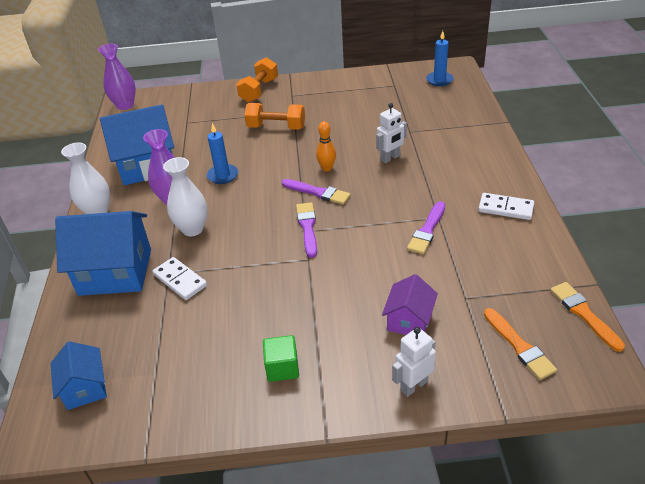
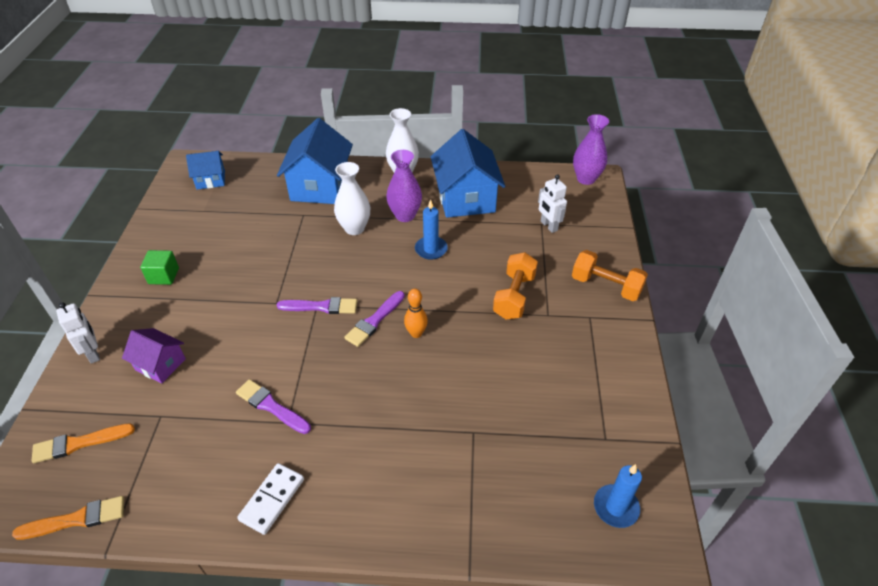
camera: 95 degrees right, 5 degrees up
white domino [152,257,207,300] -> none
white robot [376,103,407,163] -> white robot moved to [538,174,567,233]

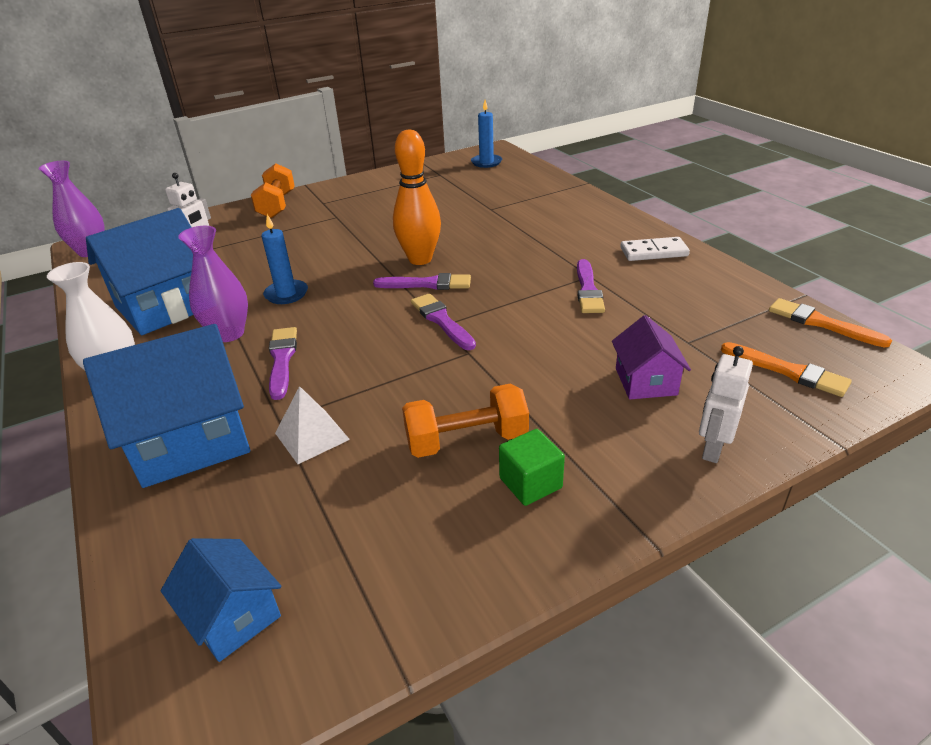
camera: 120 degrees left, 10 degrees down
white vase [334,162,370,235] -> purple brush [269,327,297,400]
orange bowling pin [404,289,428,338] -> orange bowling pin [393,130,441,265], size x1.82
orange dumbbell [493,252,538,320] -> orange dumbbell moved to [402,384,529,458]
none -> white pyramid [275,386,350,464]

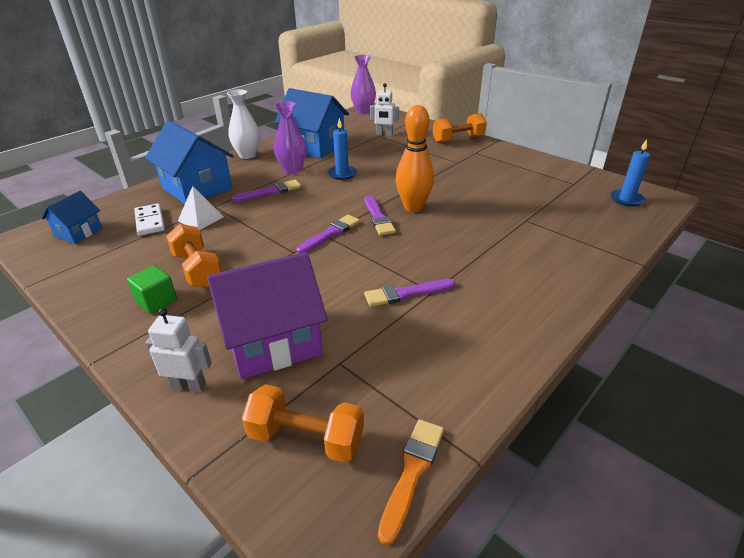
camera: 70 degrees right, 0 degrees up
purple house [612,315,691,399] -> purple house [207,252,328,379], size x1.85
white domino [620,237,690,261] -> white domino moved to [134,203,165,236]
orange brush [721,342,852,397] -> orange dumbbell [242,384,364,463]

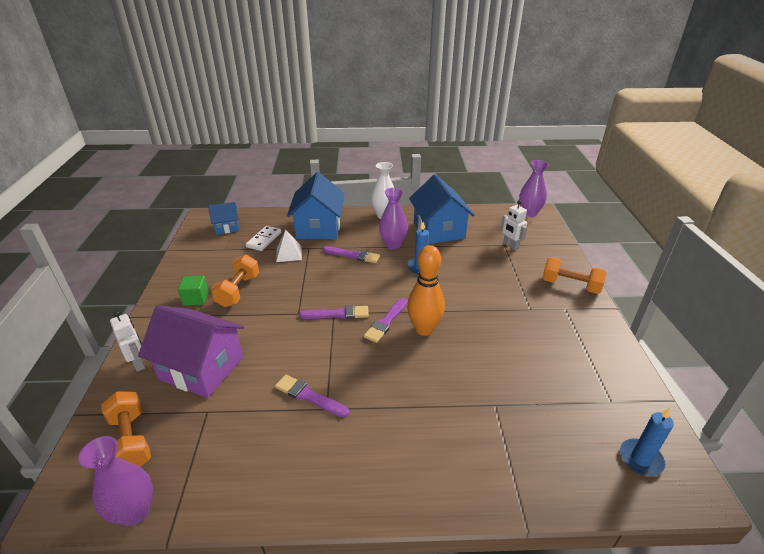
camera: 45 degrees right, 0 degrees up
orange brush [378,419,444,545] -> purple vase [79,436,153,526]

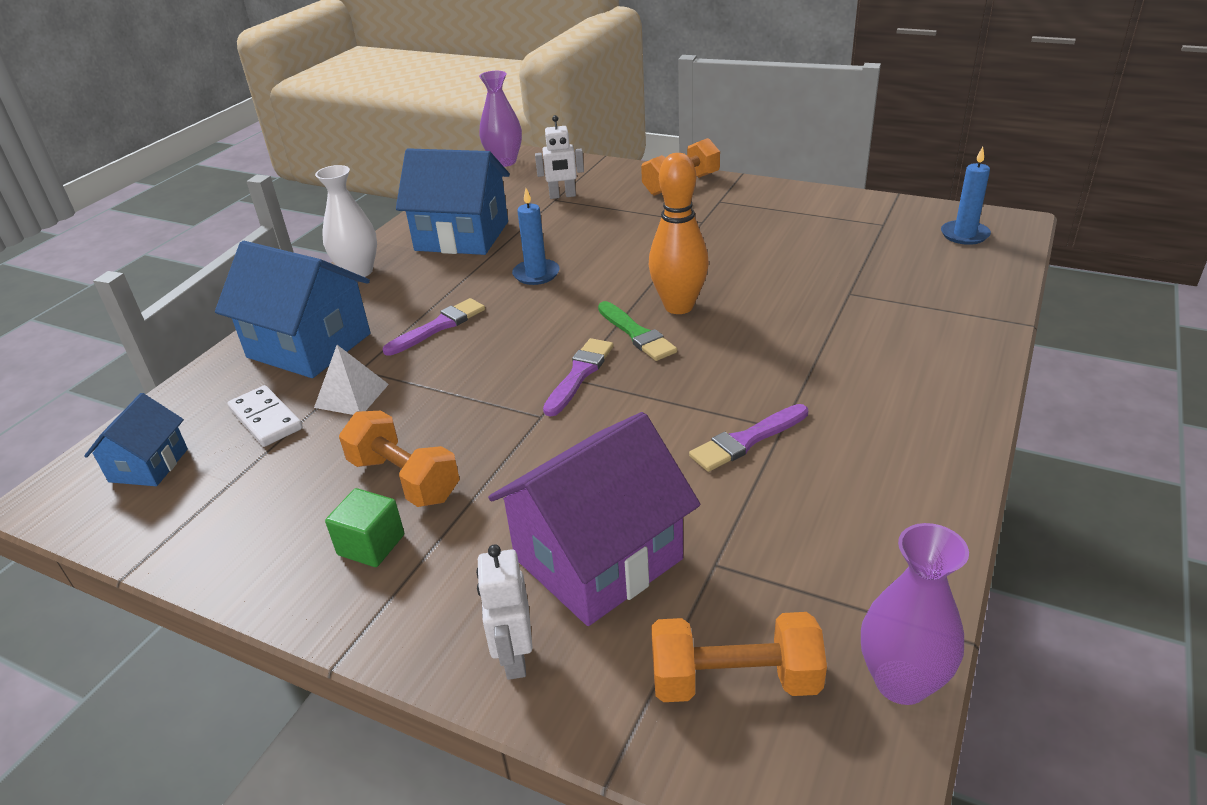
camera: 60 degrees left, 0 degrees up
white robot [110,311,145,372] -> white robot turned 90 degrees counterclockwise [476,544,533,680]
purple brush [364,298,407,343] -> green brush [598,301,677,361]
purple vase [379,188,408,249] -> none

